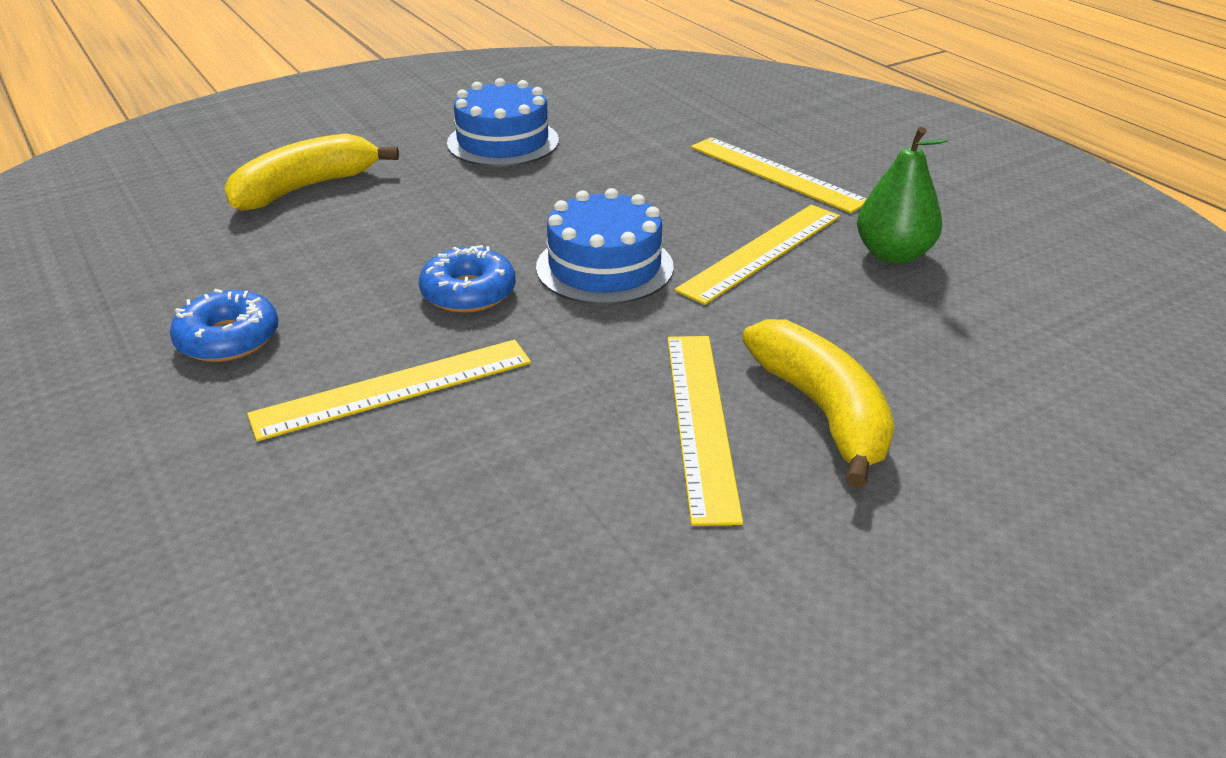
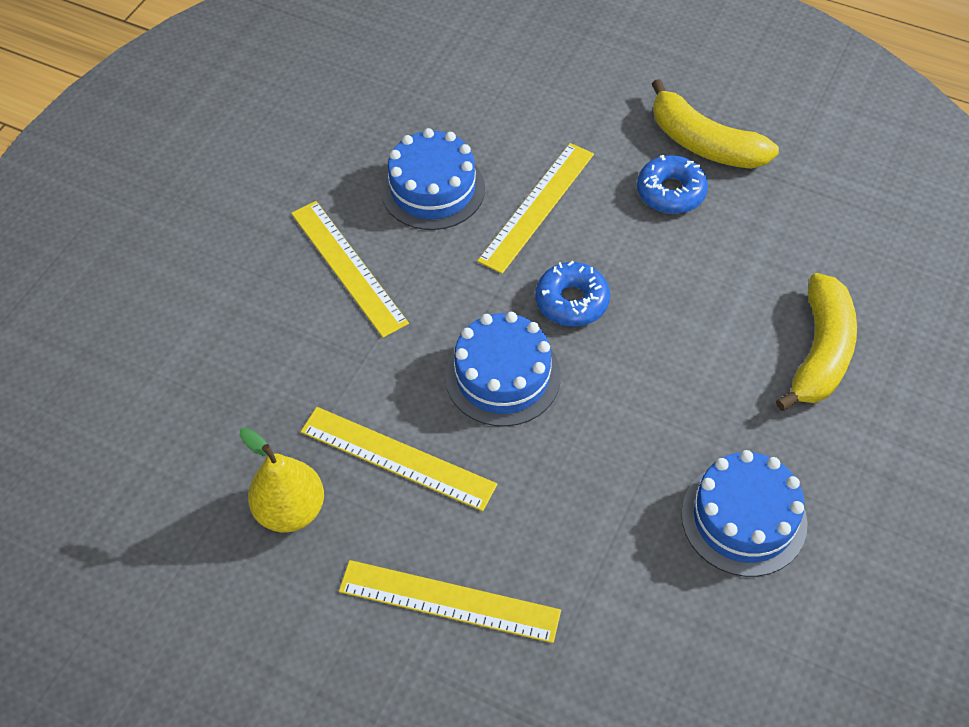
camera: 150 degrees right, 20 degrees up
yellow ruler [675,205,840,305] -> yellow ruler turned 75 degrees counterclockwise [301,407,497,511]
yellow banana [742,319,895,489] -> yellow banana moved to [652,79,779,169]
green pear [857,127,947,264] -> yellow pear [240,428,324,532]
none -> blue cake [381,128,485,230]

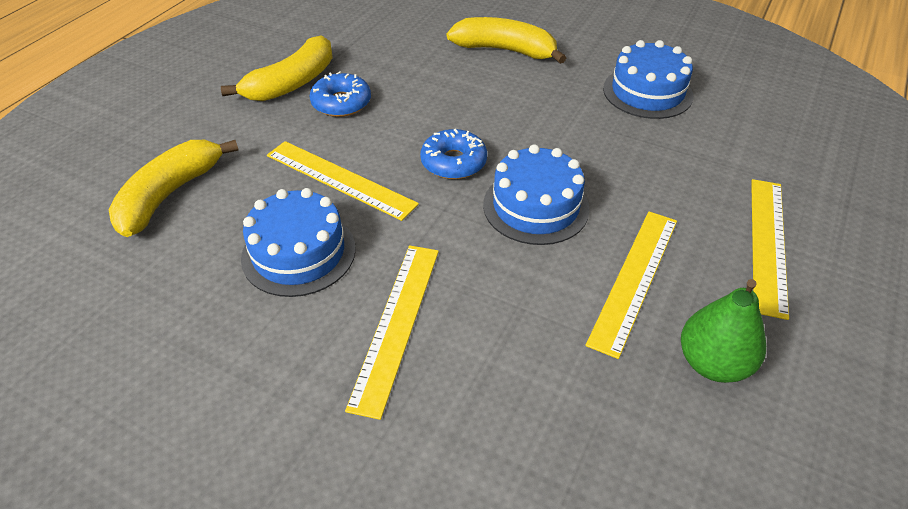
camera: 90 degrees left, 10 degrees down
yellow pear [240,428,324,532] -> green pear [681,279,766,383]
yellow ruler [291,201,409,338] -> yellow ruler turned 45 degrees counterclockwise [345,245,439,420]
none -> yellow banana [108,140,239,237]

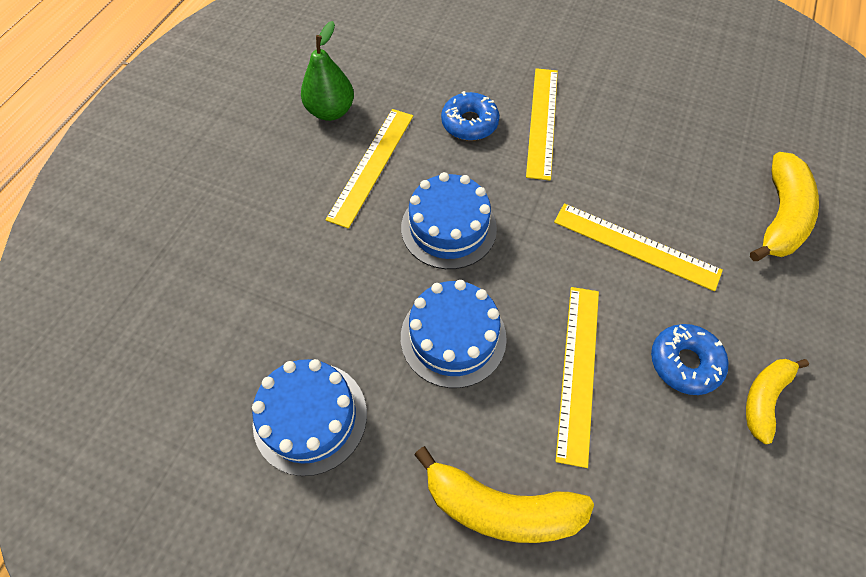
camera: 175 degrees right, 15 degrees up
yellow banana [221,35,333,101] -> yellow banana [746,359,809,444], size x0.63
blue cake [241,188,356,297] -> blue cake moved to [401,280,507,388]
blue donut [420,129,487,179] -> blue donut moved to [441,91,500,141]
yellow ruler [751,179,789,320] -> yellow ruler moved to [556,287,599,468]

